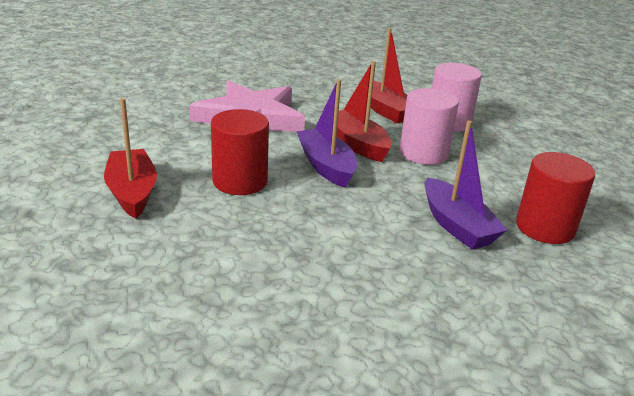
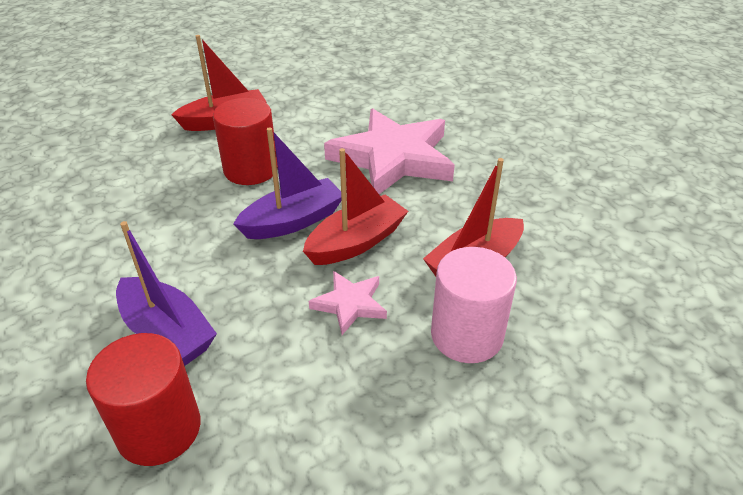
camera: 85 degrees right, 10 degrees up
pink cylinder [400,88,459,165] -> pink star [309,271,387,335]
purple boat [425,121,507,250] -> purple boat turned 105 degrees counterclockwise [116,221,217,366]

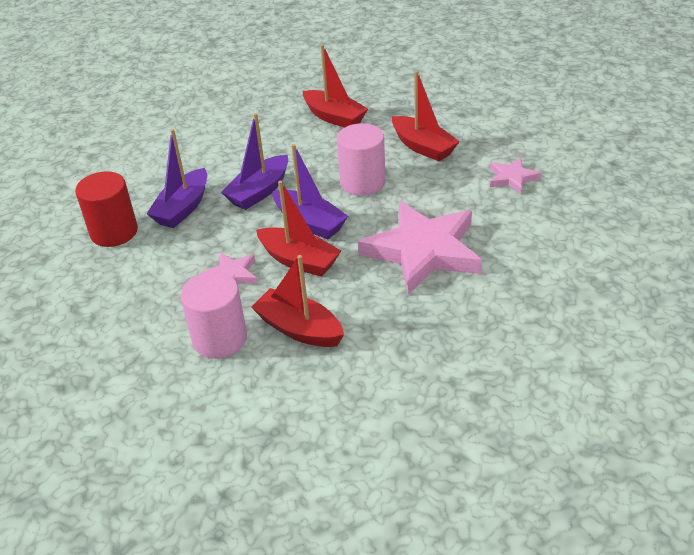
camera: 75 degrees right, 0 degrees up
red cylinder [213,98,278,185] -> pink cylinder [337,123,386,196]
none -> purple boat [221,113,288,210]
none -> red boat [303,44,368,127]
none -> pink star [490,158,541,194]

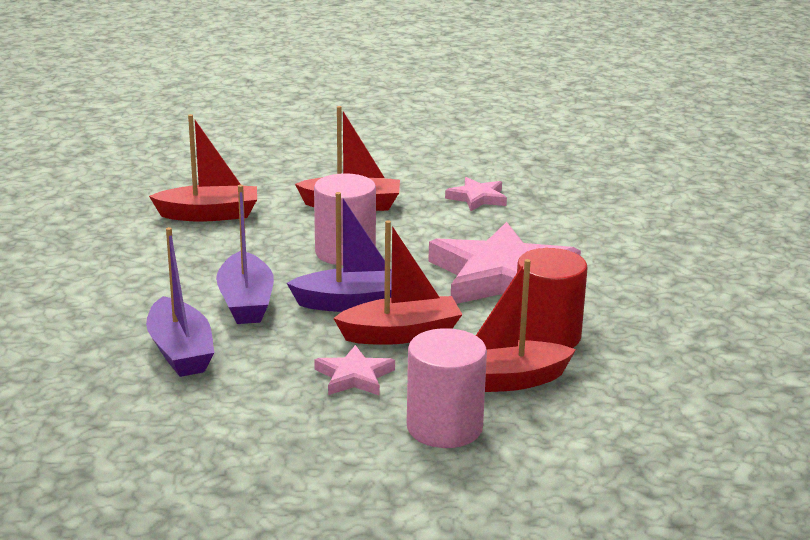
camera: 50 degrees left, 15 degrees down
red cylinder [75,171,138,247] -> red cylinder moved to [517,248,588,348]

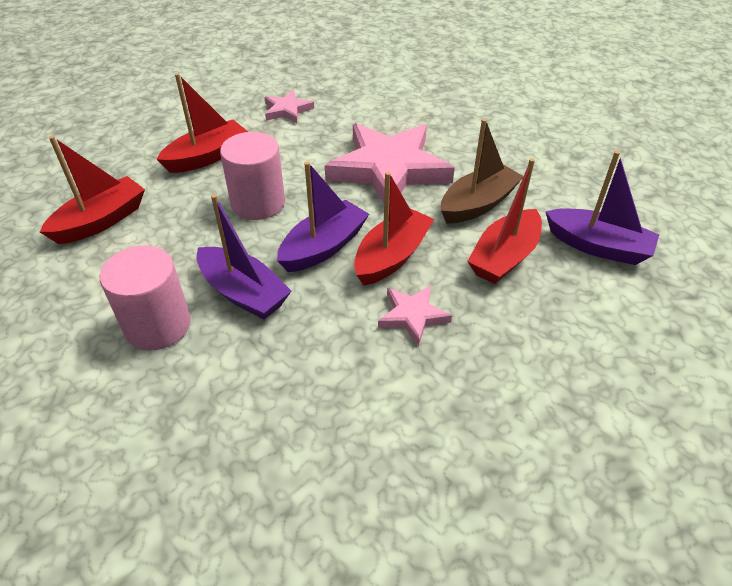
camera: 40 degrees left, 20 degrees up
purple boat [146,227,214,377] -> purple boat moved to [545,151,659,265]
pink cylinder [407,328,487,448] -> pink cylinder moved to [100,246,191,351]
red cylinder [517,248,588,348] -> brown boat [441,119,523,224]

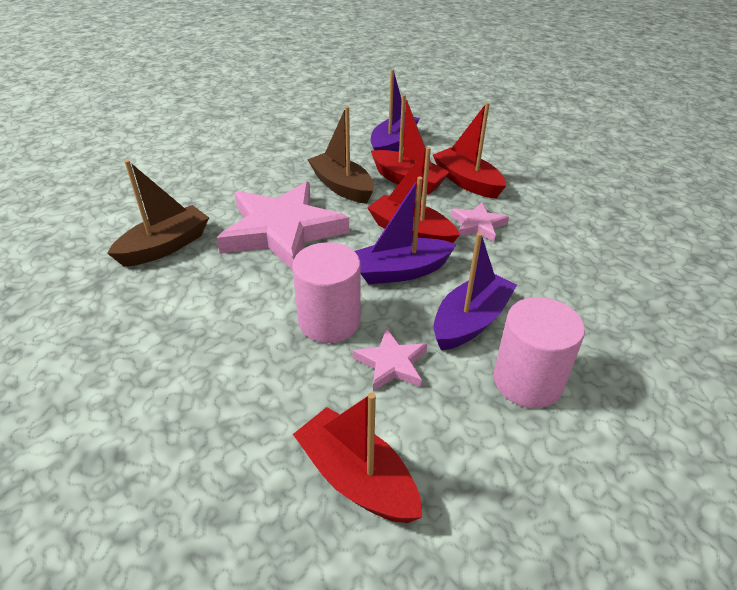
camera: 90 degrees left, 5 degrees down
red boat [156,73,248,173] -> red boat moved to [433,102,506,199]
pink star [265,90,314,123] -> pink star moved to [353,328,427,391]
purple boat [277,161,369,272] -> purple boat turned 60 degrees counterclockwise [355,177,457,284]
none -> brown boat [107,160,209,266]

